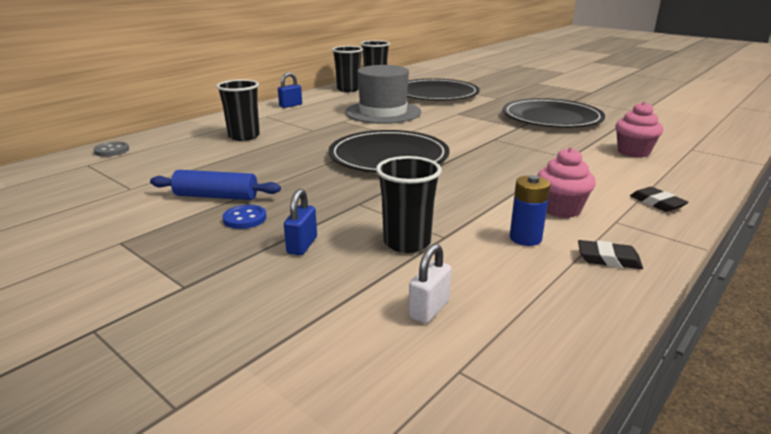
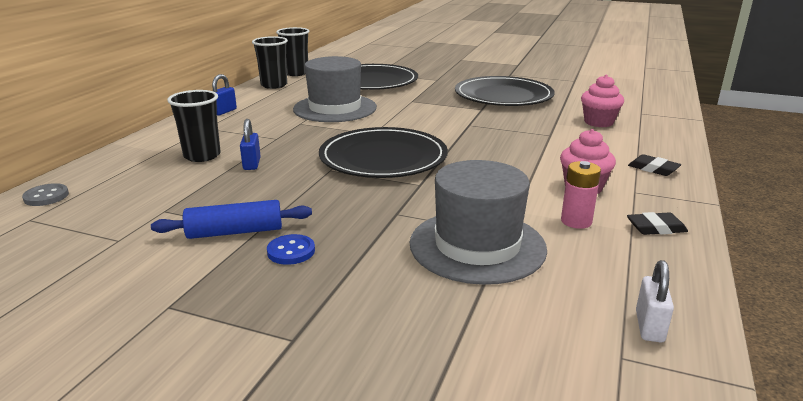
camera: 20 degrees left, 0 degrees up
blue padlock [284,189,317,255] -> blue padlock moved to [240,119,261,170]
black cup [376,156,442,253] -> grey hat [410,160,547,285]
white padlock [408,244,452,324] -> white padlock moved to [636,260,674,343]
blue battery [510,175,550,246] -> pink battery [561,161,601,229]

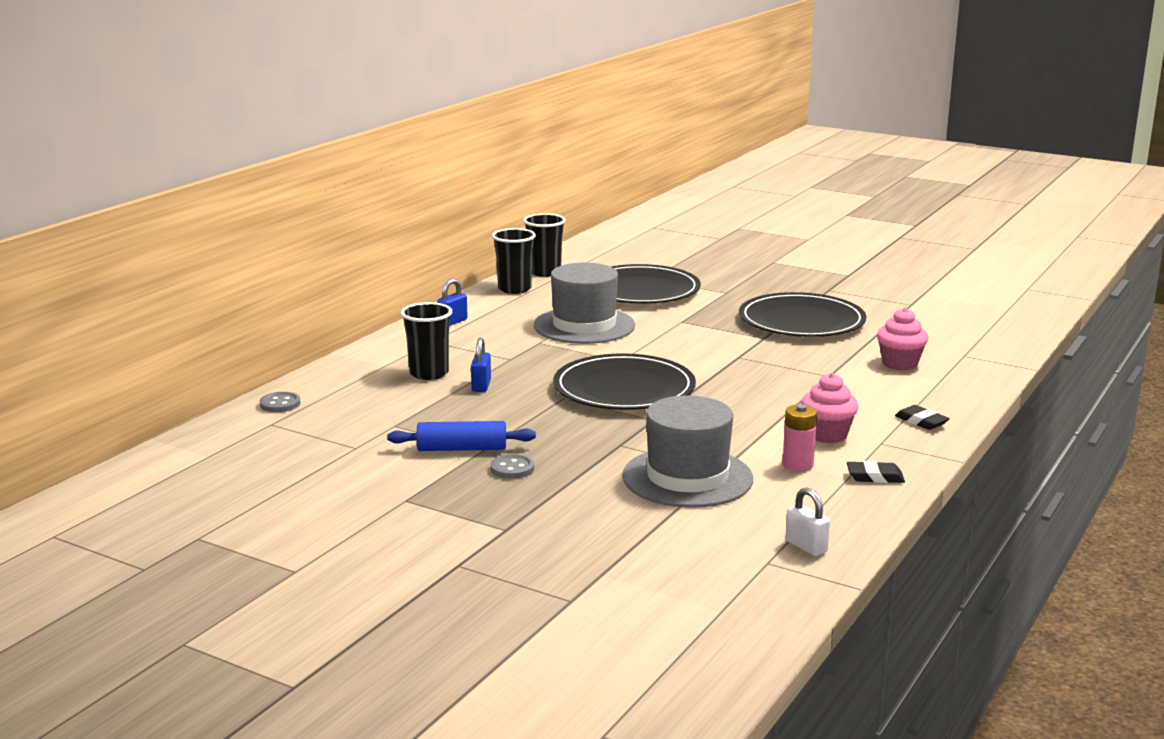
camera: 10 degrees right, 5 degrees down
blue button [267,234,315,265] -> grey button [490,454,534,479]
white padlock [636,260,674,343] -> white padlock turned 60 degrees counterclockwise [785,487,830,556]

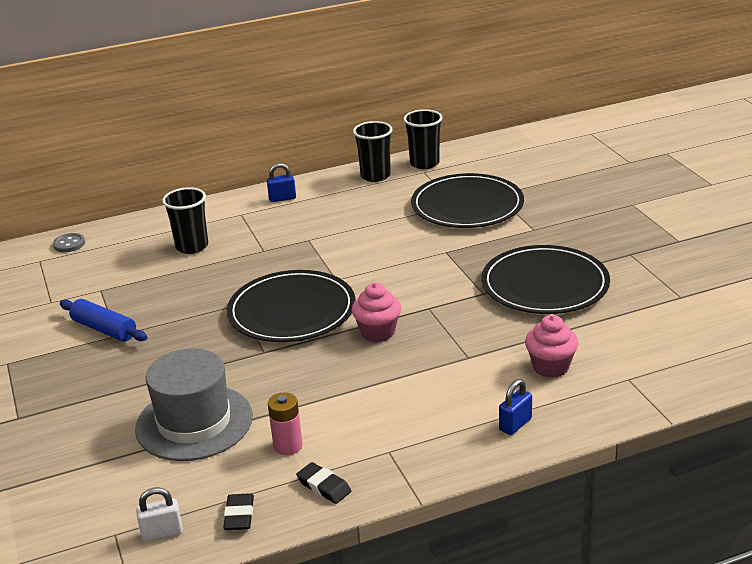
camera: 40 degrees right, 10 degrees up
blue padlock [471,338,491,392] -> blue padlock moved to [499,379,532,435]
grey button [490,454,534,479] -> none
grey hat [534,263,635,344] -> none
white padlock [785,487,830,556] -> white padlock turned 75 degrees clockwise [136,487,183,542]
pink cupcake [801,373,859,443] -> pink cupcake moved to [352,283,401,342]
black eraser [895,405,950,430] -> black eraser moved to [223,493,254,530]

